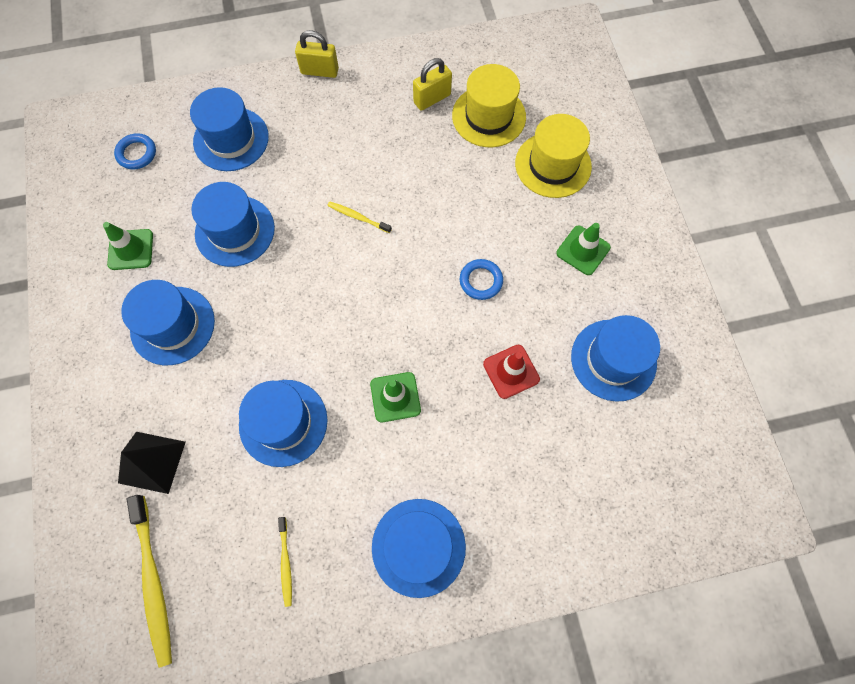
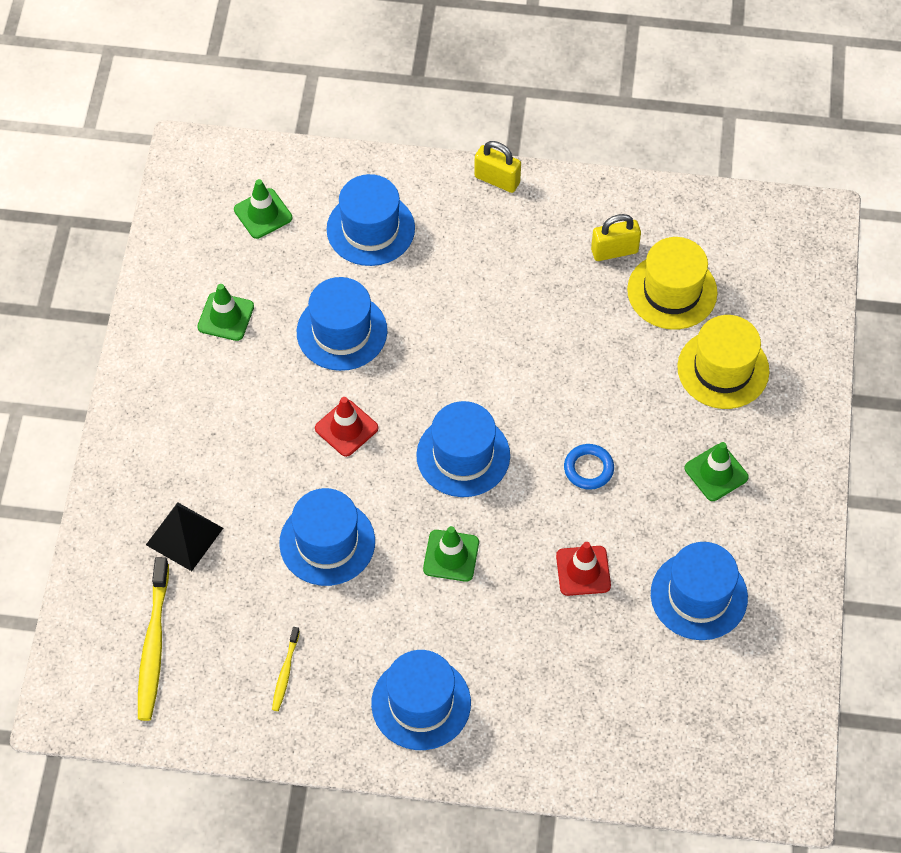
camera: 20 degrees right, 10 degrees down
blue ring [114,133,156,170] -> green traffic cone [234,179,292,239]
blue hat [121,280,215,365] -> blue hat moved to [416,401,510,497]
yellow toothbrush [328,202,392,233] -> none
none -> red traffic cone [315,397,378,457]

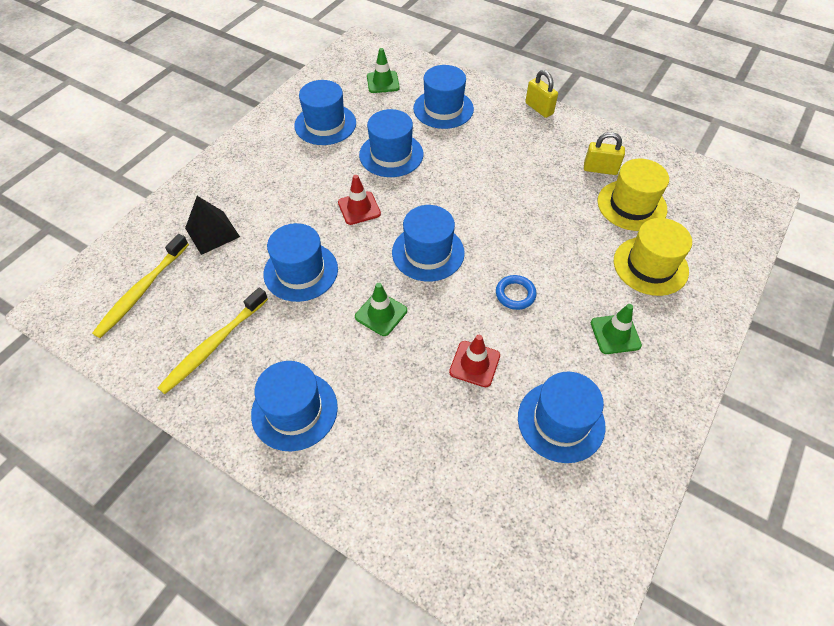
camera: 25 degrees right, 5 degrees down
green traffic cone [197,284,254,341] -> blue hat [294,80,356,145]
yellow toothbrush [272,627,300,711] -> yellow toothbrush [157,288,268,394], size x1.93

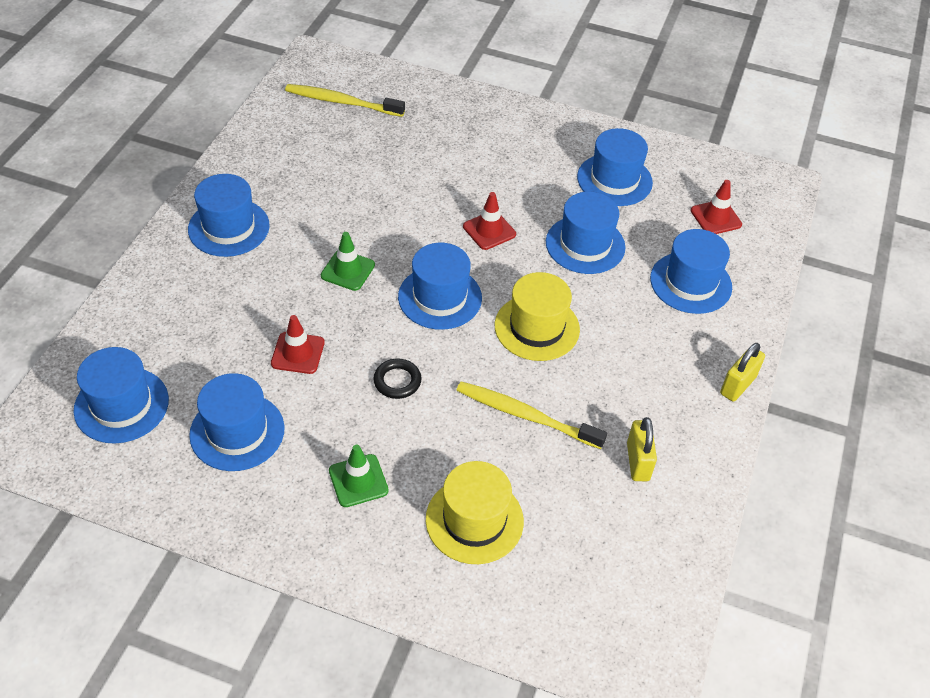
camera: 75 degrees right, 5 degrees down
yellow toothbrush [157,288,268,394] -> yellow toothbrush moved to [456,381,607,449]
black pyramid [185,196,240,255] -> none
blue hat [263,223,338,302] -> blue hat moved to [73,347,169,443]
green traffic cone [367,48,400,93] -> red traffic cone [691,180,742,234]
blue ring [496,275,537,310] -> black ring [373,358,422,399]
yellow hat [597,159,669,231] -> yellow hat moved to [495,272,580,361]

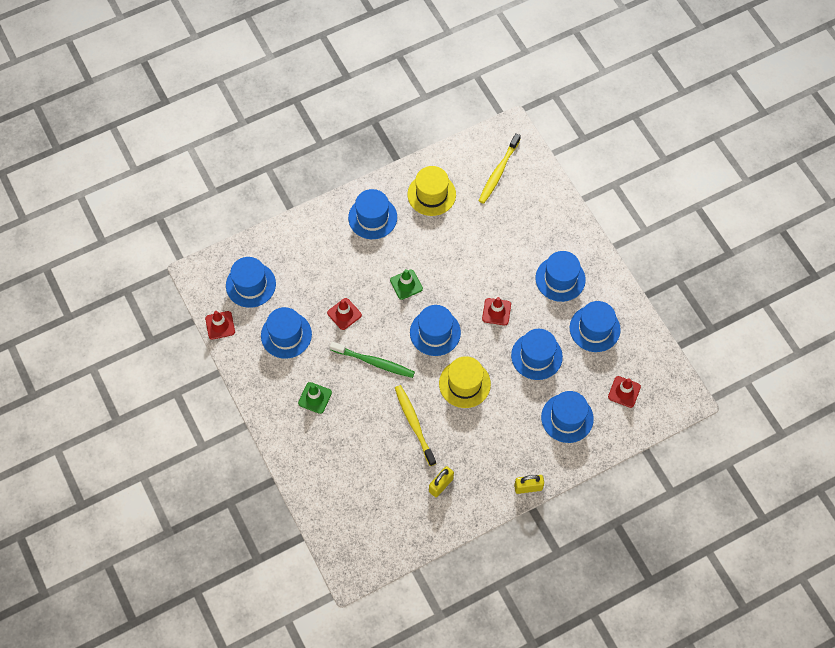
camera: 45 degrees right, 15 degrees up
yellow toothbrush [285,84,405,117] -> yellow toothbrush turned 120 degrees counterclockwise [479,133,521,204]
black ring [373,358,422,399] -> green toothbrush [330,342,415,378]
yellow hat [426,461,524,564] -> yellow hat moved to [408,166,456,216]
none -> red traffic cone [205,311,235,340]
none -> blue hat [536,251,586,302]

